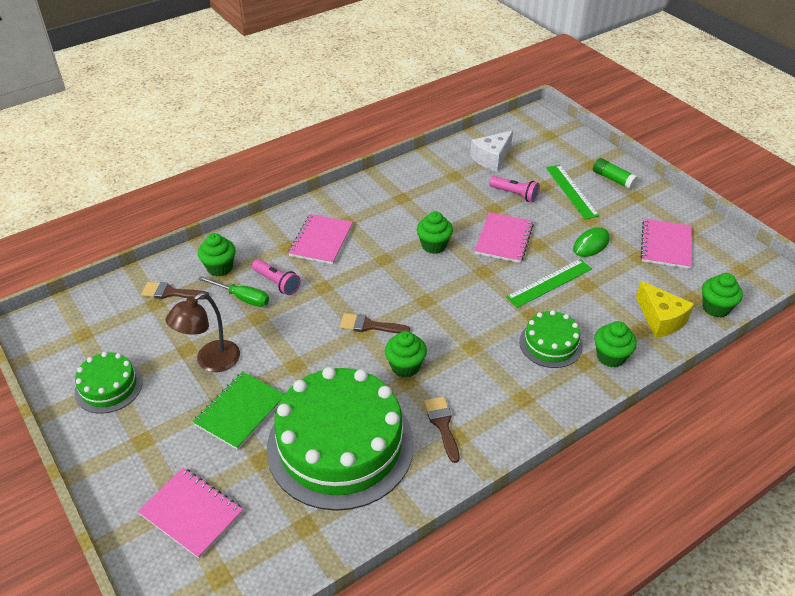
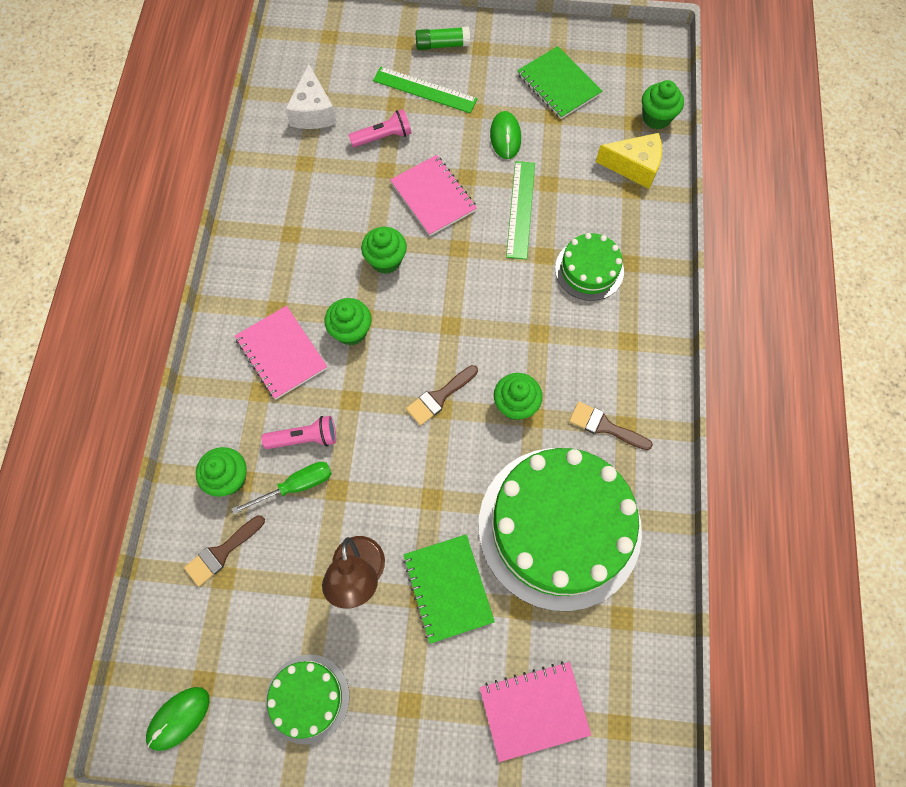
camera: 50 degrees left, 25 degrees up
green cupcake [594,321,637,368] -> green cupcake moved to [324,298,372,346]
pink notebook [641,219,692,269] -> green notebook [517,46,602,119]
none -> green mouse [146,687,209,751]

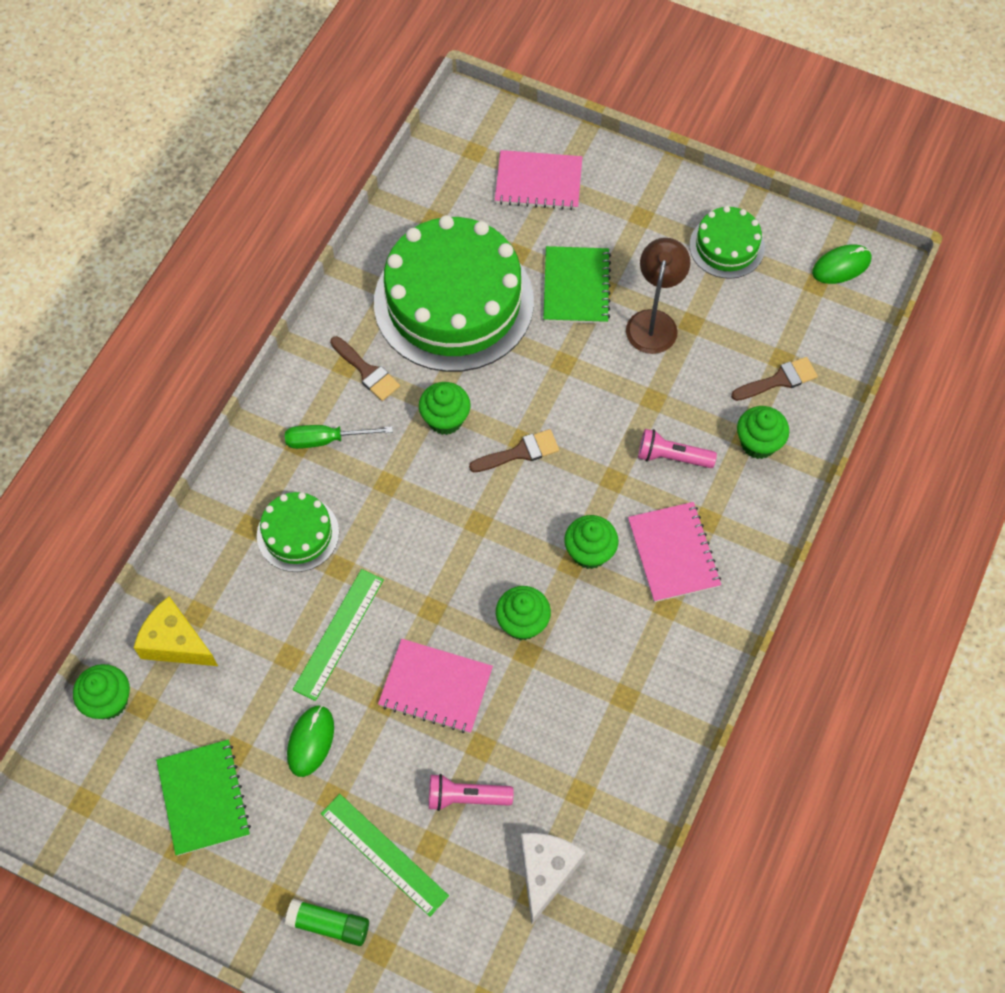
camera: 160 degrees left, 5 degrees down
green screwdriver [232,462,332,514] -> green screwdriver moved to [285,425,393,449]
pink notebook [390,155,477,236] -> pink notebook turned 60 degrees counterclockwise [378,639,493,733]

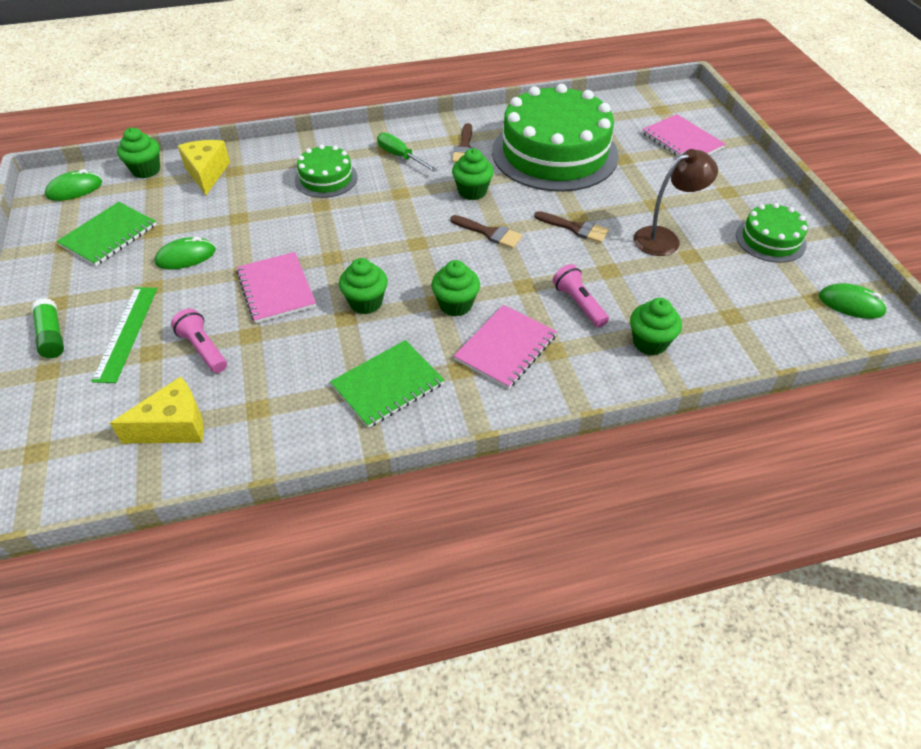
camera: 50 degrees right, 15 degrees down
green ruler [293,569,384,701] -> none
white cheese [521,833,585,925] -> yellow cheese [110,376,204,443]
green notebook [543,246,611,324] -> green notebook moved to [330,340,444,428]
brown brush [731,357,818,401] -> brown brush moved to [534,211,609,243]
none -> green mouse [45,169,102,201]

